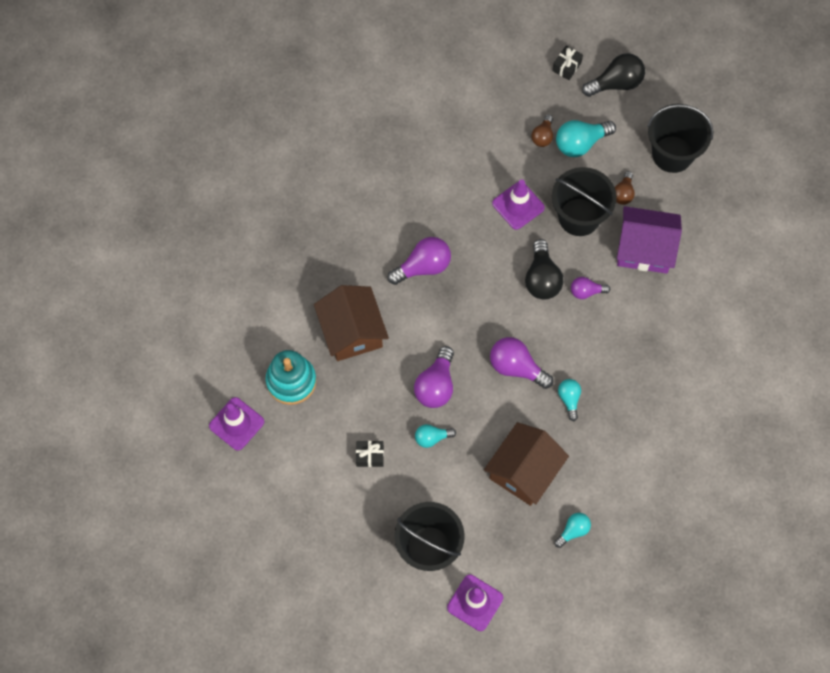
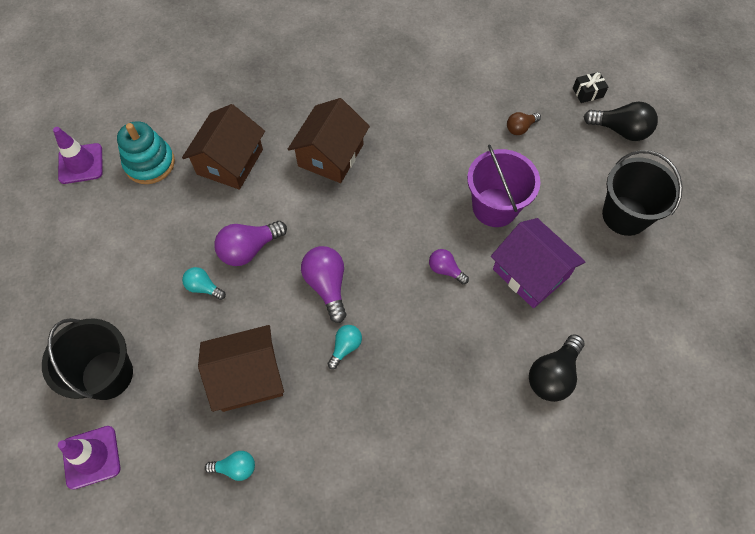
camera: 40 degrees right, 5 degrees down
black gift [356,441,384,467] -> none
purple light bulb [387,237,451,285] -> brown house [288,98,370,183]
purple traffic cone [492,179,545,230] -> none
black light bulb [525,239,564,300] -> black light bulb moved to [529,334,585,402]
black bucket [552,167,617,236] -> purple bucket [467,144,540,227]
turquoise light bulb [556,120,616,157] -> none
brown light bulb [615,171,635,205] -> none

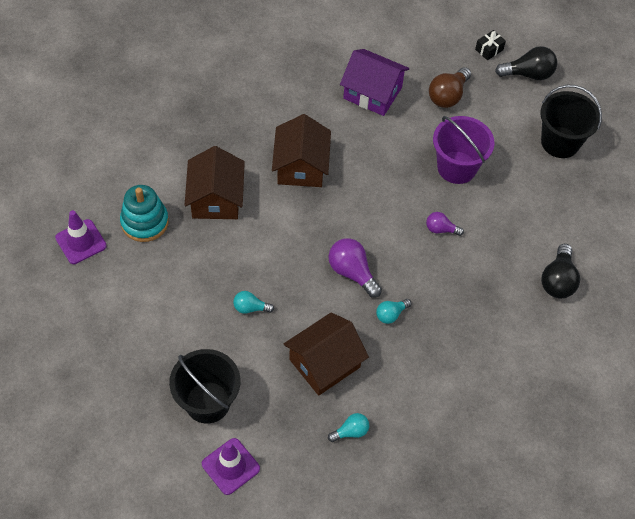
camera: 25 degrees left, 5 degrees down
purple light bulb [214,221,287,266] -> none
turquoise light bulb [328,325,362,369] -> turquoise light bulb turned 135 degrees counterclockwise [376,299,411,324]
purple house [491,218,586,308] -> purple house moved to [340,49,409,116]
brown light bulb [507,112,541,135] -> brown light bulb [429,67,471,108], size x1.69

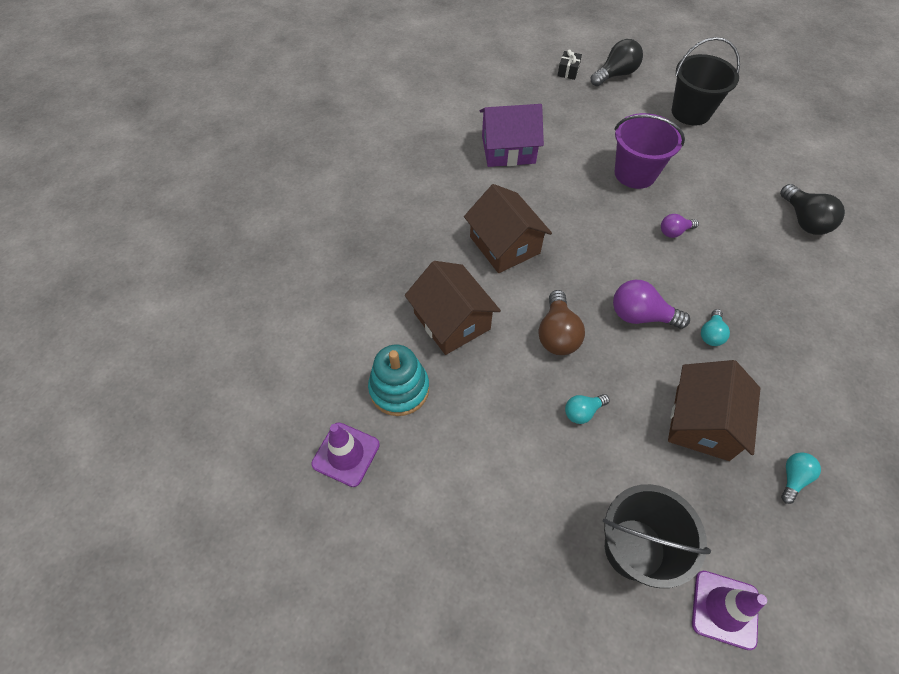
camera: 30 degrees left, 0 degrees up
brown light bulb [429,67,471,108] -> brown light bulb moved to [539,290,585,355]

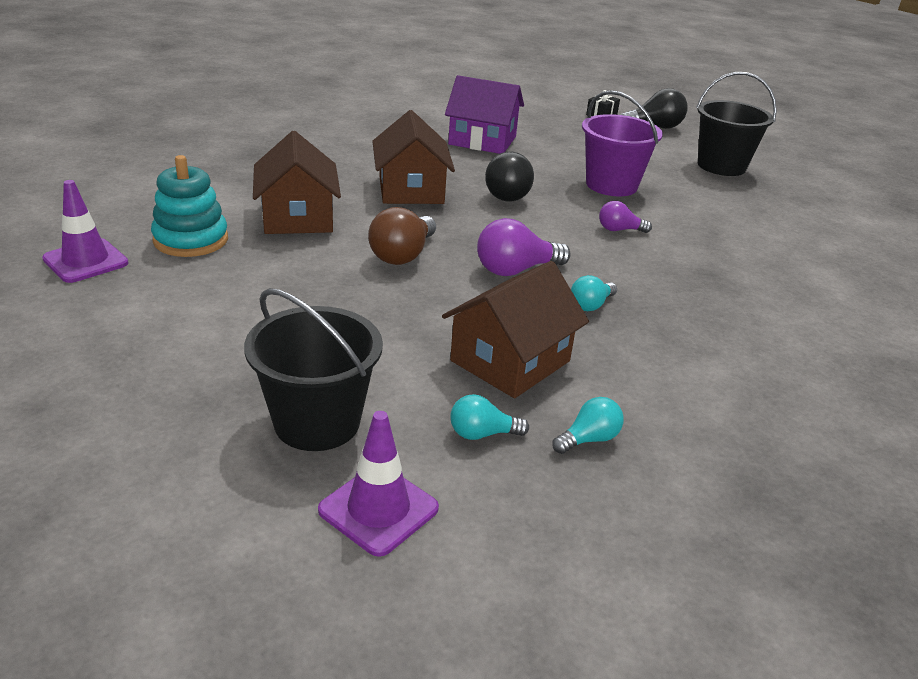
camera: 20 degrees right, 25 degrees down
turquoise light bulb [565,394,610,424] -> turquoise light bulb moved to [450,394,529,440]
purple light bulb [613,280,690,329] -> purple light bulb turned 60 degrees counterclockwise [477,218,571,276]
black light bulb [780,184,845,235] -> black light bulb moved to [485,152,534,201]

